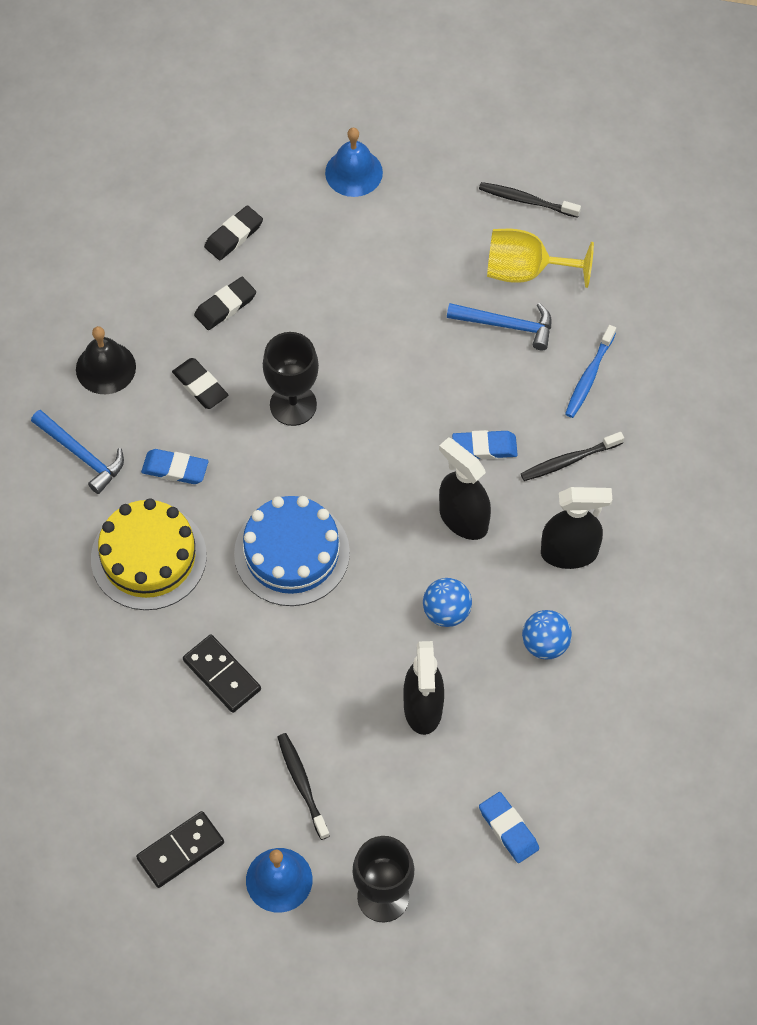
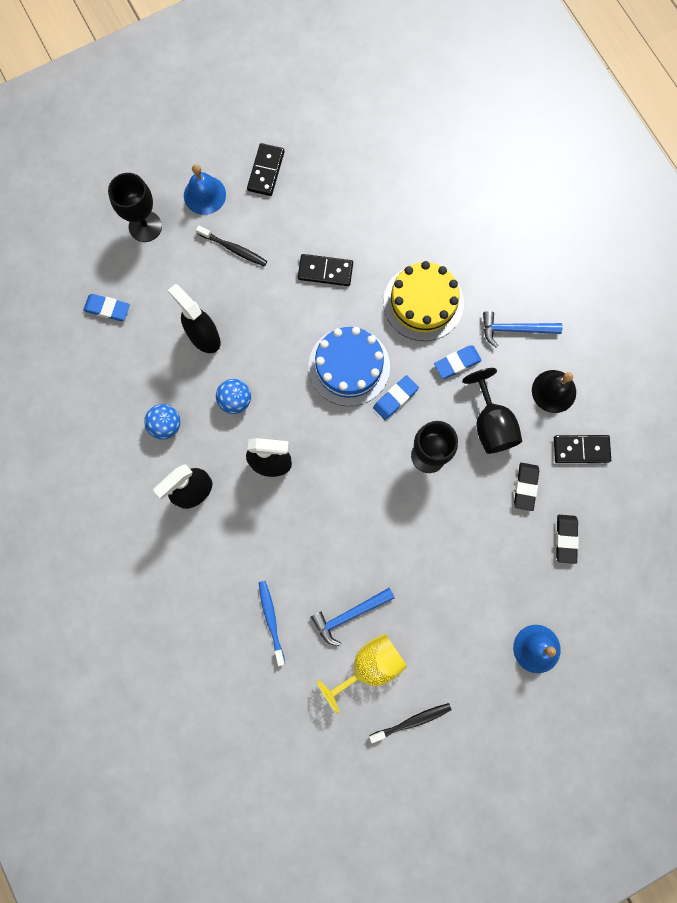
camera: 140 degrees right, 15 degrees up
black eraser [172,358,229,409] -> black goblet [463,368,522,454]
blue eraser [452,430,518,460] -> blue eraser moved to [373,375,419,420]
black toothbrush [521,432,624,481] -> none
none -> black domino [554,435,611,463]

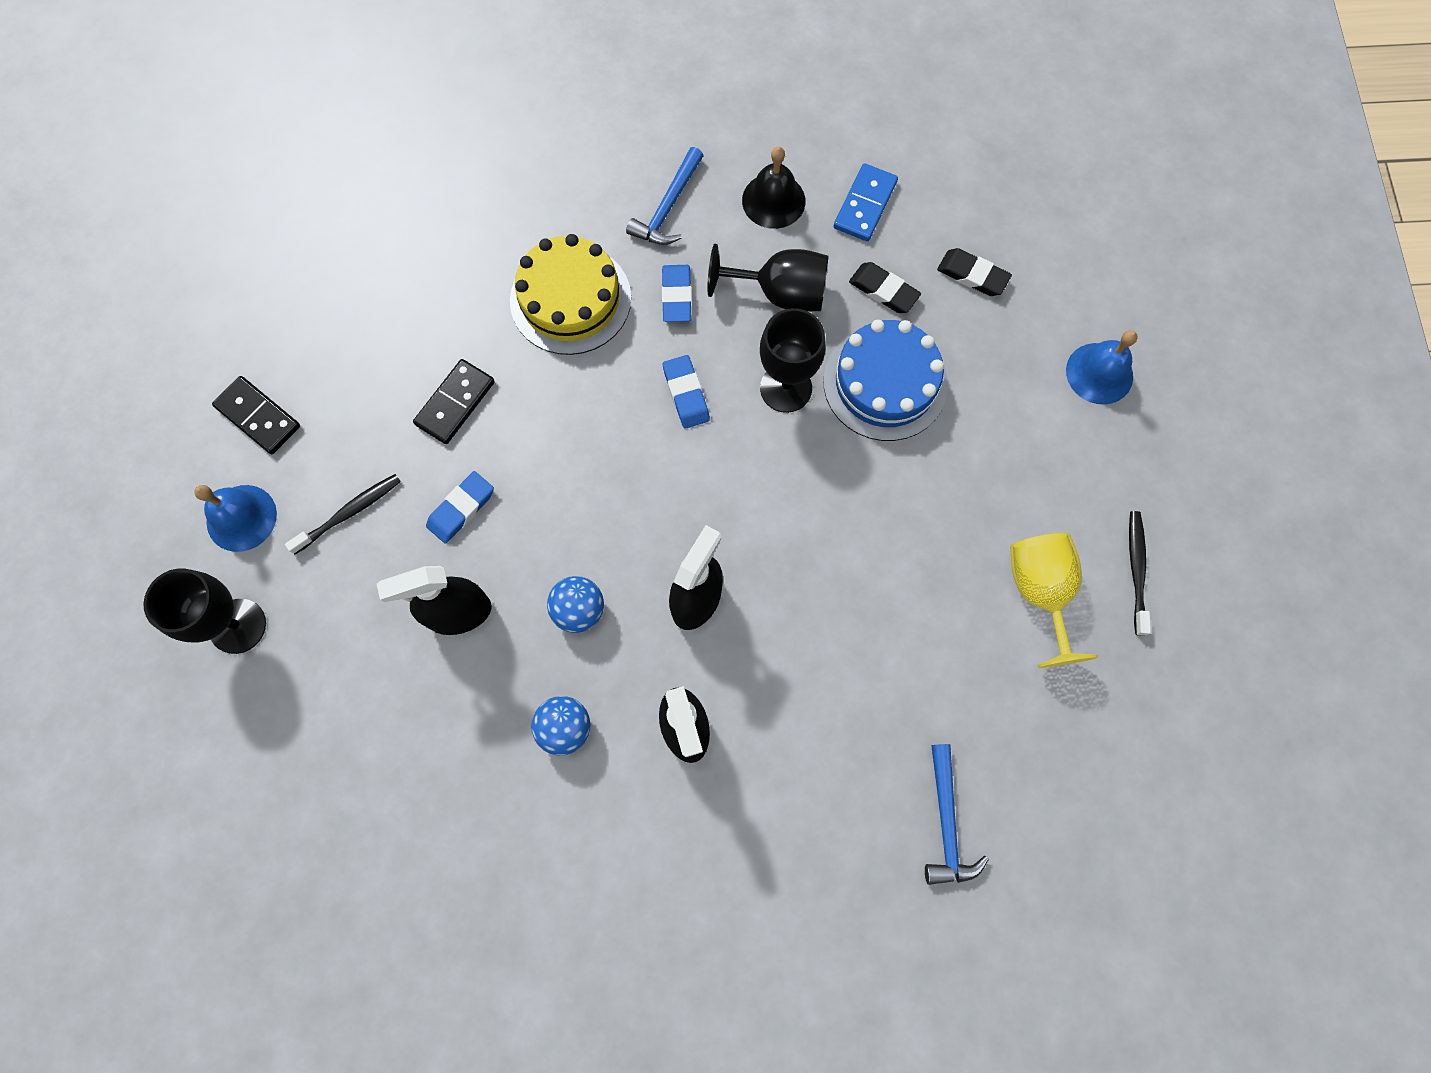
camera: 65 degrees left, 5 degrees down
blue eraser [83,294,130,321] -> blue eraser moved to [426,471,494,544]
blue toothbrush [259,581,285,666] -> none
blue cake [308,327,390,406] -> blue cake moved to [823,320,948,441]
blue hammer [311,588,394,646] -> blue hammer moved to [925,744,989,885]
black domino [554,435,611,463] -> blue domino [833,163,898,241]

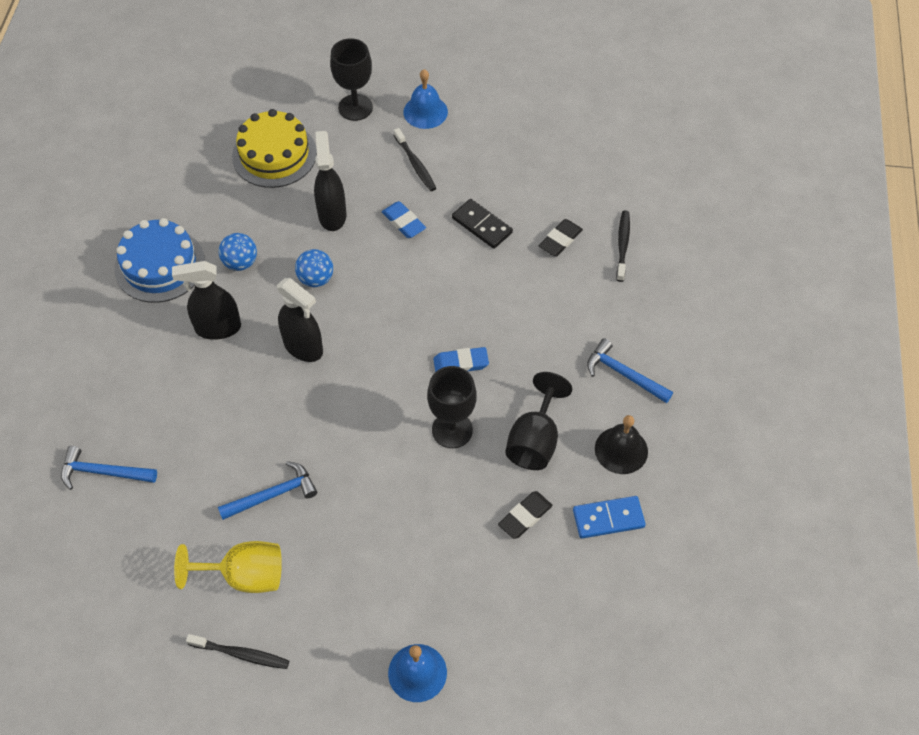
camera: 100 degrees right, 15 degrees down
black domino [212,376,300,454] -> none
yellow cake [510,234,631,355] -> yellow cake moved to [232,109,317,188]
blue eraser [662,265,692,322] -> none
blue cake [823,320,948,441] -> blue cake moved to [114,218,205,303]
blue domino [833,163,898,241] -> blue domino turned 45 degrees counterclockwise [573,496,646,539]
black eraser [937,248,1012,296] -> black eraser moved to [539,219,583,256]
none -> blue hammer [218,461,317,520]
none -> black toothbrush [616,210,630,282]

